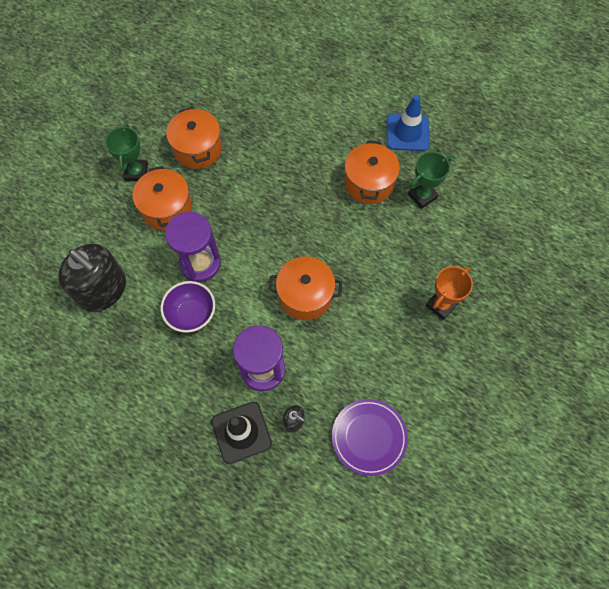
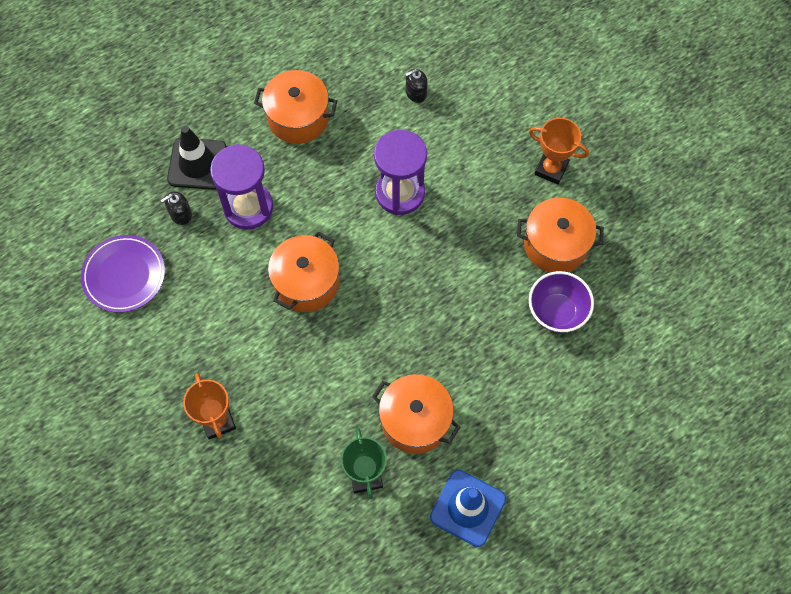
camera: 115 degrees right, 0 degrees up
black soap dispenser [58,244,126,312] -> black soap dispenser [406,69,428,103], size x0.41
green trophy [105,124,148,181] -> orange trophy [529,118,589,184]
orange pot [133,166,192,230] -> orange pot moved to [254,70,337,144]
purple bowl [161,281,215,333] -> purple bowl moved to [529,271,594,333]

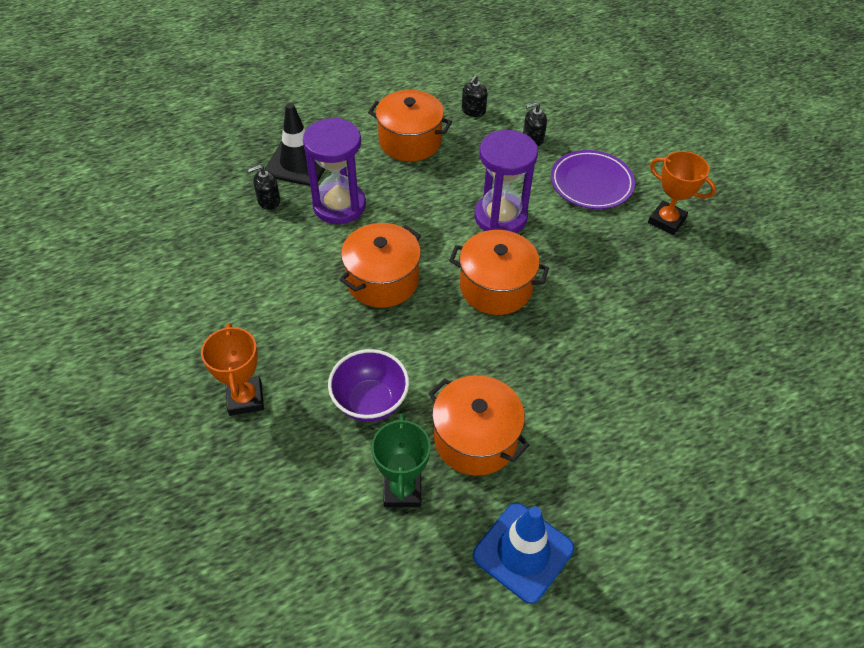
camera: 10 degrees right, 15 degrees down
purple plate [81,235,165,313] -> purple plate moved to [551,150,635,209]
orange pot [517,198,604,272] -> orange pot moved to [449,230,549,315]
purple bowl [529,271,594,333] -> purple bowl moved to [328,349,409,422]
none -> black soap dispenser [462,75,487,117]

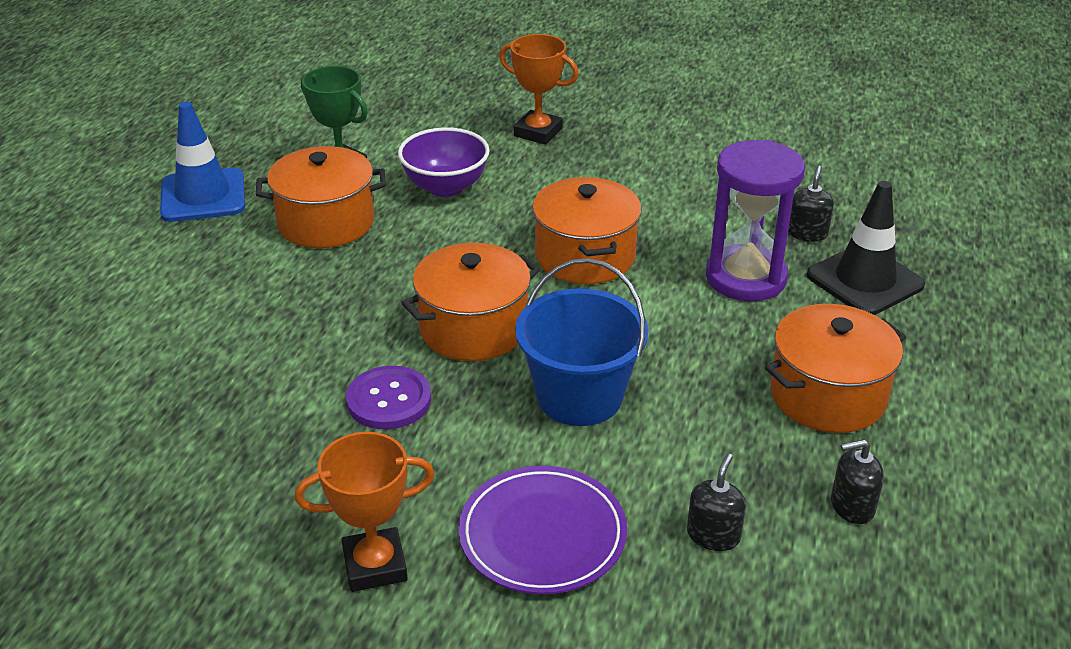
camera: 130 degrees right, 15 degrees down
black soap dispenser [462,75,487,117] -> black soap dispenser turned 75 degrees counterclockwise [831,439,884,524]
purple hourglass [474,130,538,233] -> blue bucket [515,258,648,426]
none -> purple button [346,366,431,429]

